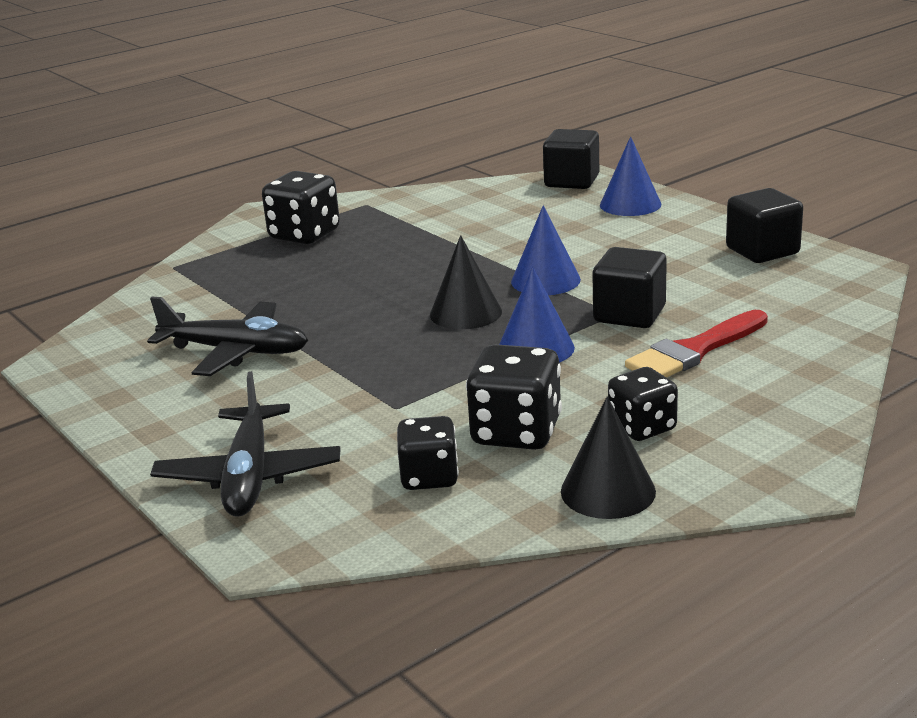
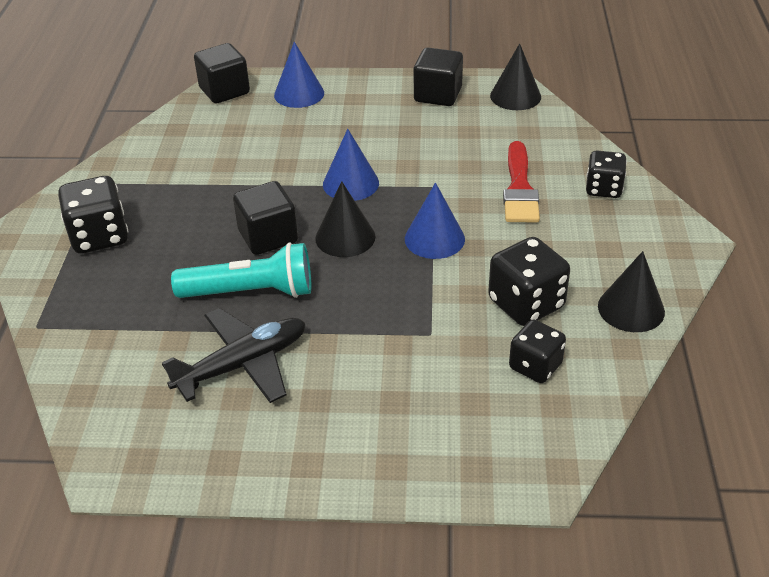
camera: 50 degrees left, 15 degrees up
black plane [150,371,340,517] -> none
black cube [592,247,667,328] -> black cube moved to [233,181,298,255]
black dice [608,367,678,441] -> black dice moved to [586,151,627,198]
none -> turquoise flashlight [171,242,311,298]
none -> black cone [490,43,541,110]

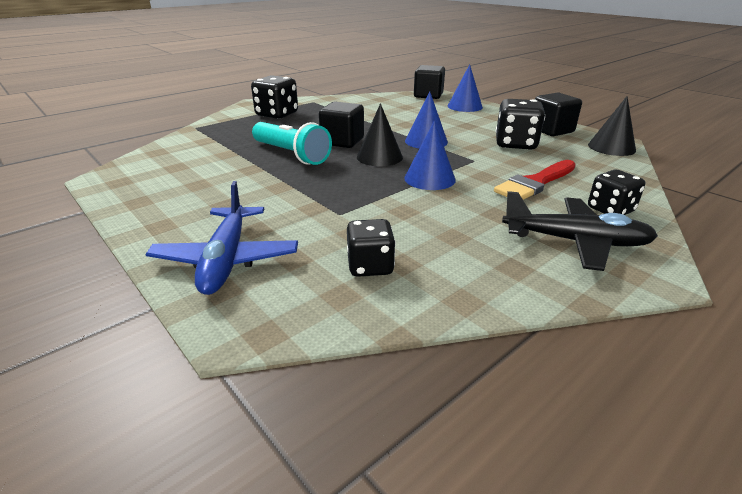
camera: 45 degrees right, 10 degrees down
black plane [162,308,306,403] -> black plane moved to [502,191,658,271]
black dice [488,237,570,326] -> black dice moved to [496,99,545,150]
black cone [598,251,665,332] -> none
none -> blue plane [145,181,298,295]

